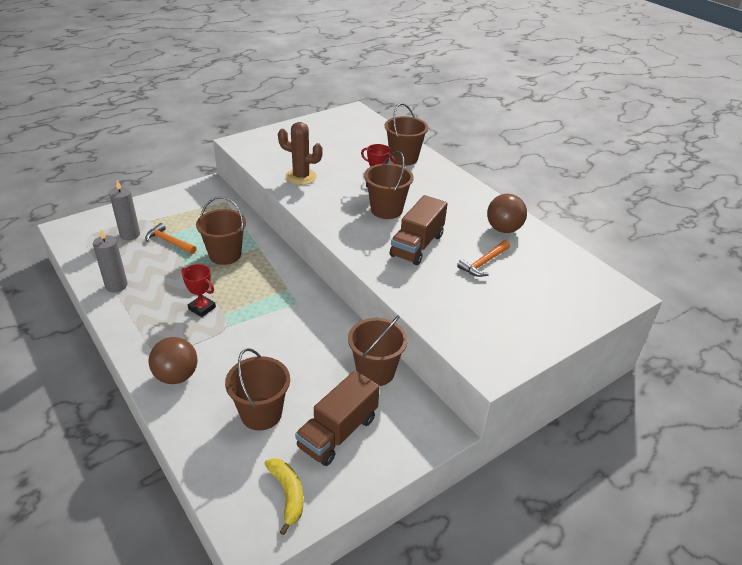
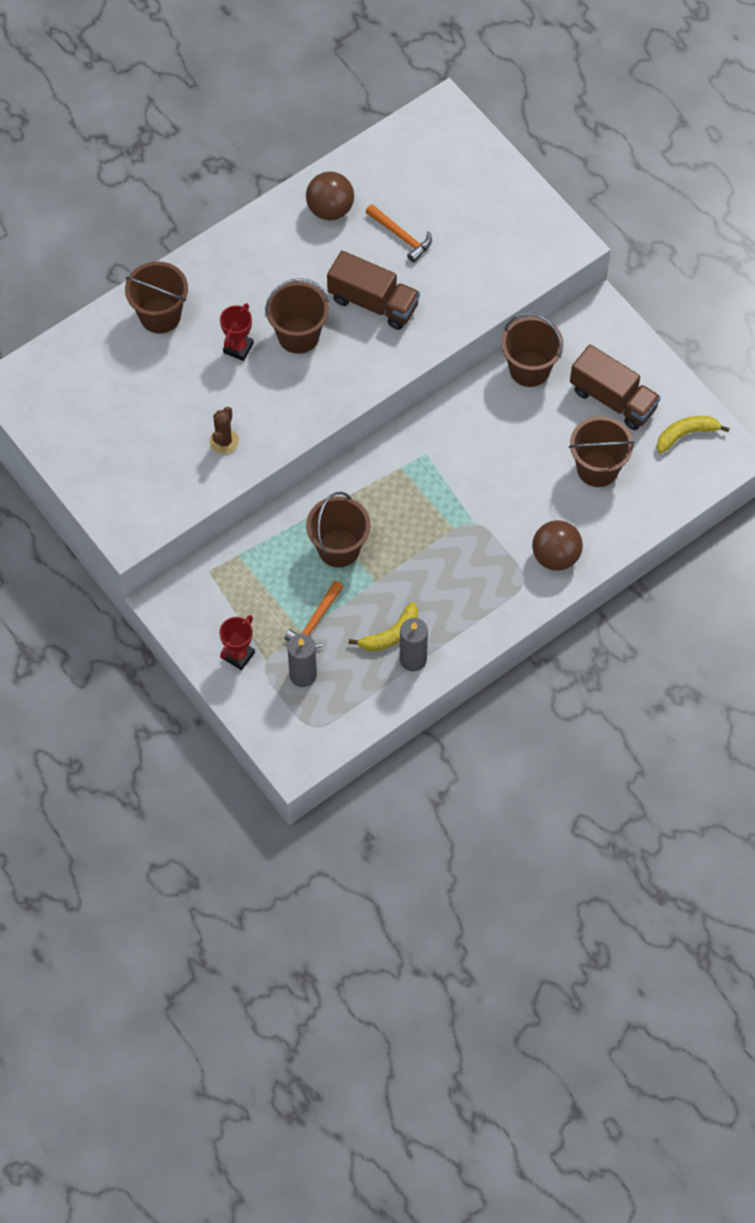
camera: 90 degrees left, 25 degrees up
red trophy [181,264,216,317] -> red trophy moved to [219,615,255,670]
brown cactus [278,122,323,185] -> brown cactus [210,407,239,454], size x0.67
none -> yellow banana [349,602,418,652]

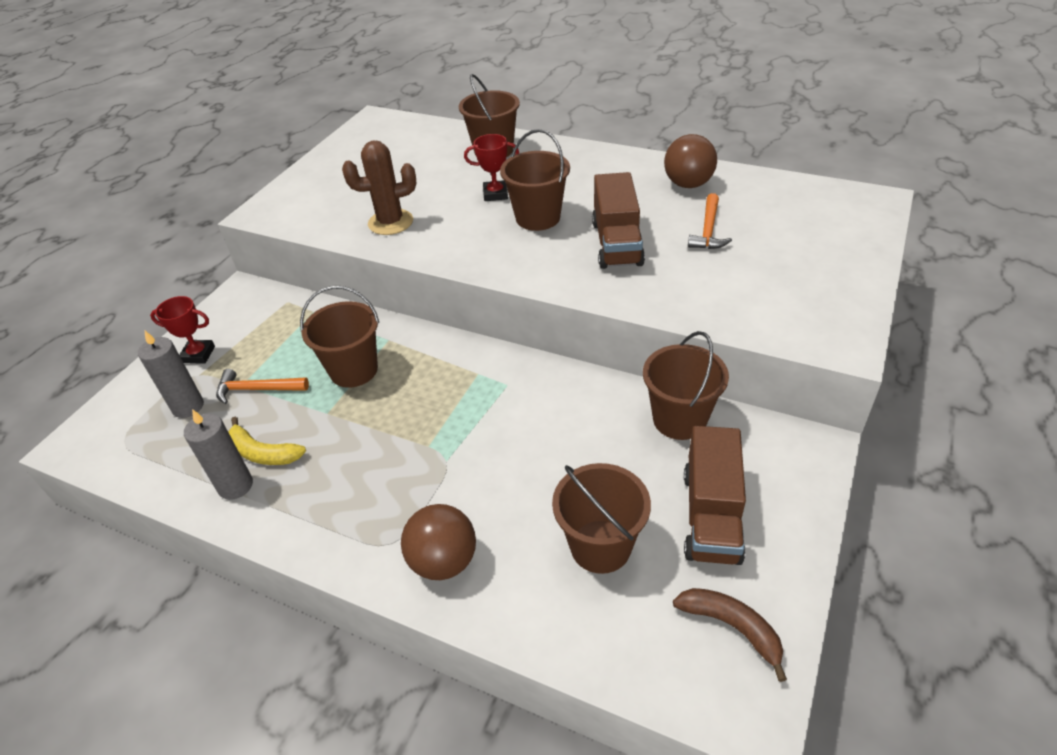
camera: 65 degrees right, 20 degrees down
brown cactus [210,407,239,454] -> brown cactus [342,141,416,235], size x1.50
yellow banana [657,416,730,454] -> brown banana [673,588,787,682]

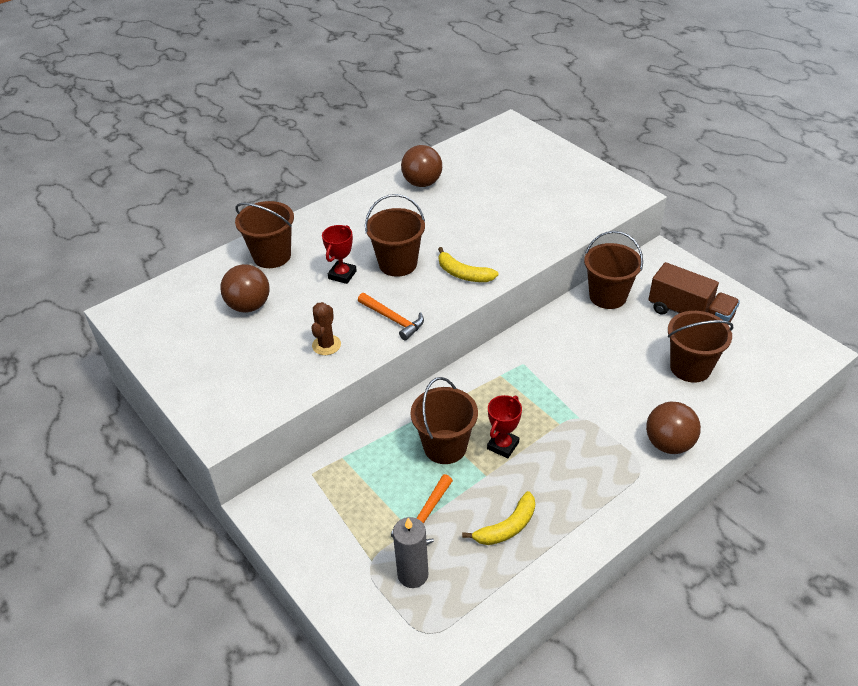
camera: 65 degrees left, 0 degrees up
red trophy [150,296,215,364] -> red trophy moved to [487,395,522,458]
grey candle [184,409,253,500] -> none
brown cactus [342,141,416,235] -> brown cactus [311,302,341,355], size x0.67
brown truck [592,172,645,269] -> none
brown banana [673,588,787,682] -> none
orange hammer [688,193,732,249] -> orange hammer moved to [358,293,424,341]
none -> brown ball [220,264,269,313]
none -> yellow banana [438,247,499,282]

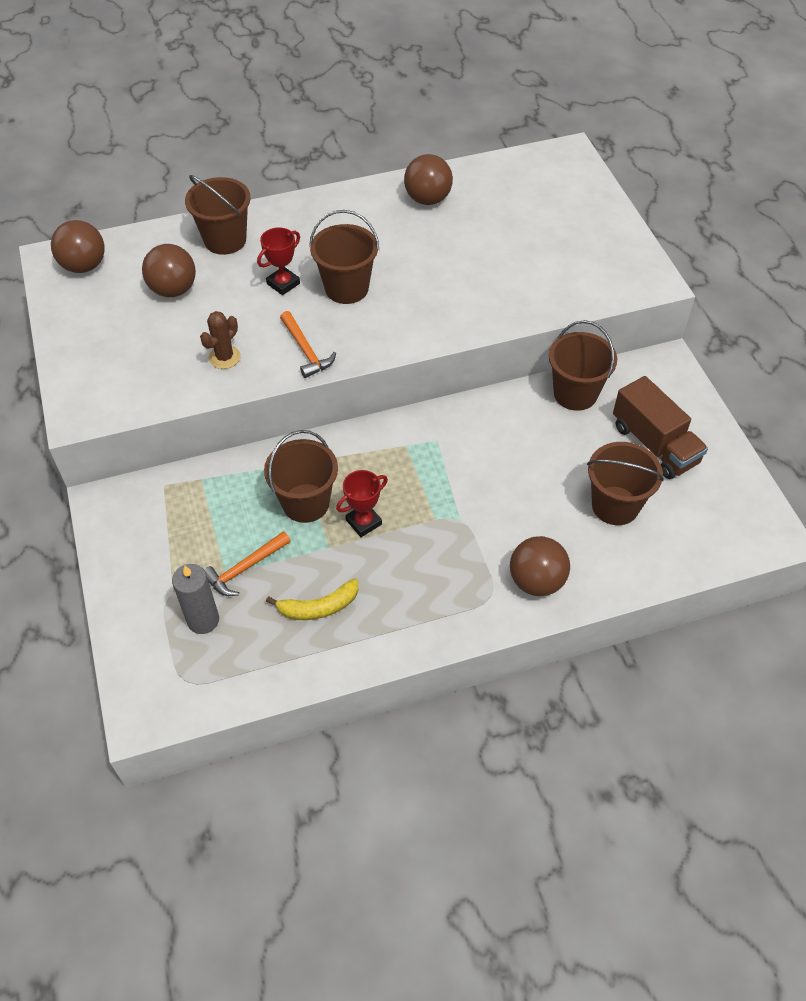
camera: 20 degrees right, 10 degrees up
yellow banana [438,247,499,282] -> none
none -> brown ball [51,220,105,273]

